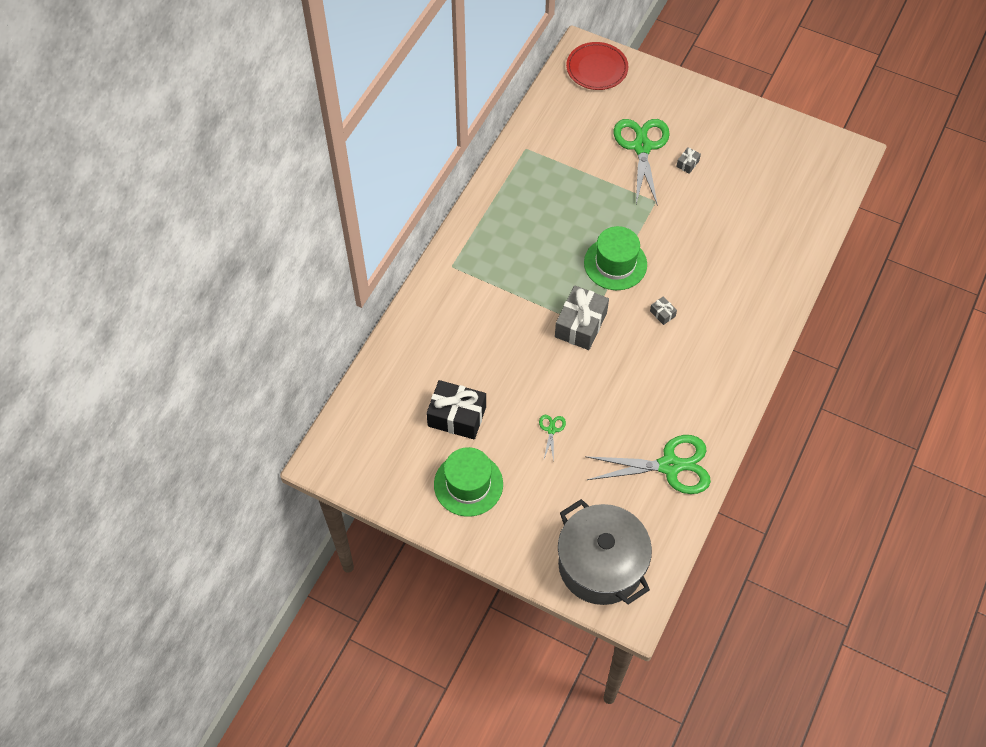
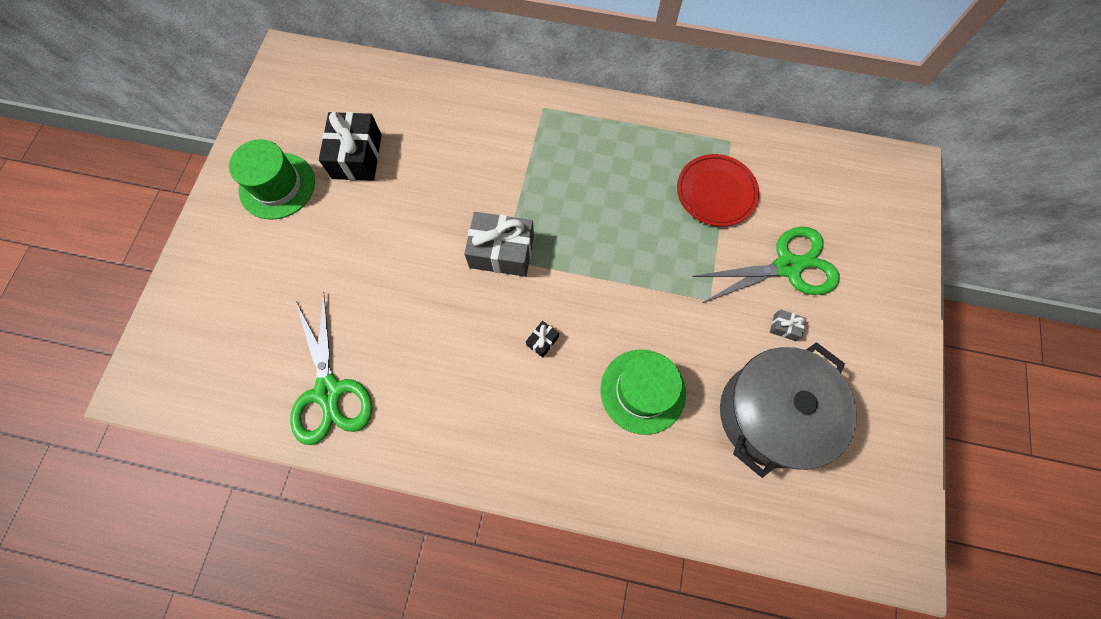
camera: 75 degrees right, 10 degrees up
green scissors [539,415,566,461] -> none
grey pot [558,499,652,605] -> grey pot moved to [720,342,857,478]
red plate [566,42,628,90] -> red plate moved to [677,154,759,226]
green hat [584,226,647,290] -> green hat moved to [600,350,686,435]
grey gift [650,296,677,325] -> black gift [526,321,559,357]

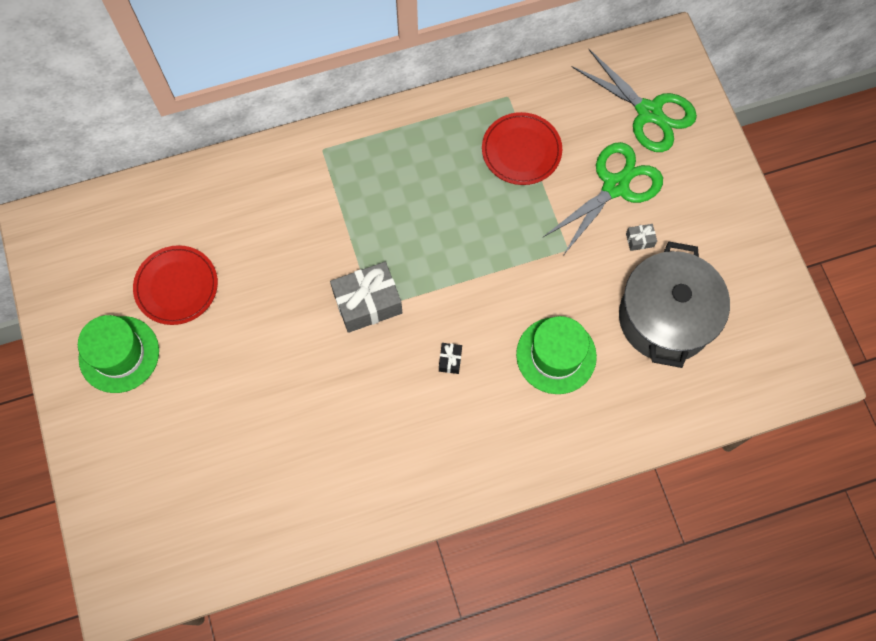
camera: 30 degrees left, 0 degrees up
green scissors [290,292,373,445] -> green scissors moved to [572,49,697,152]
black gift [319,112,382,181] -> red plate [133,245,218,325]

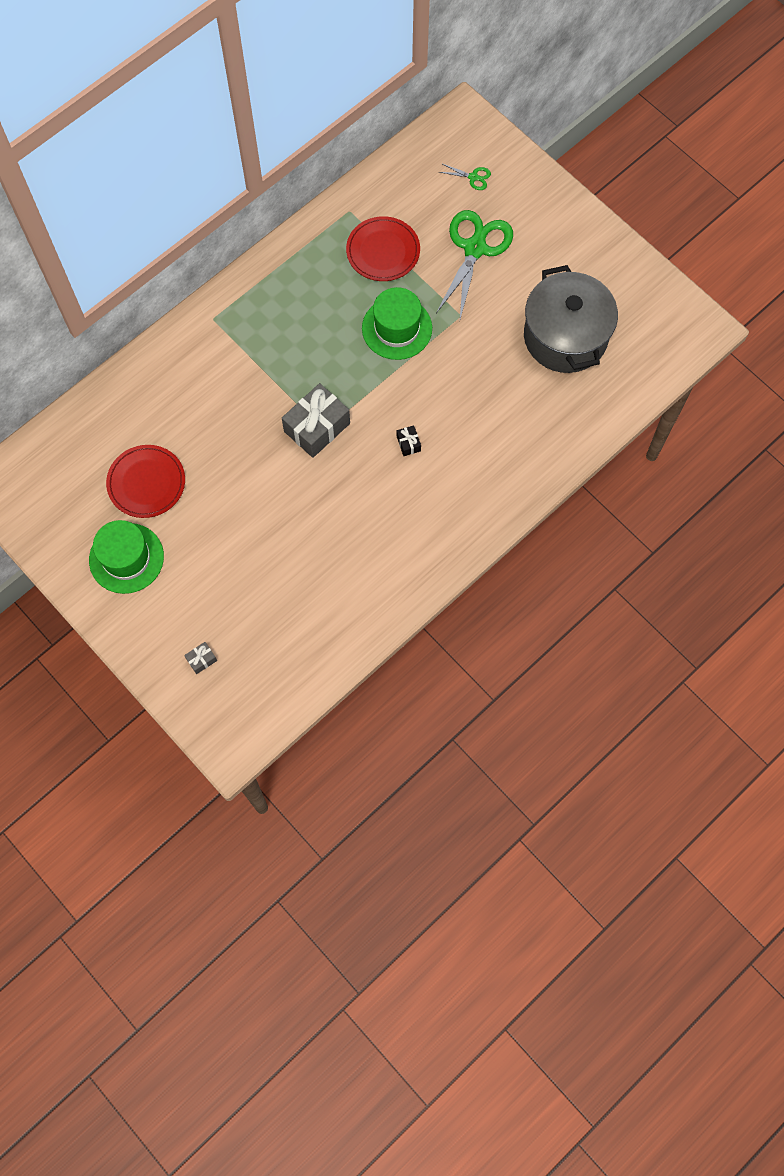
camera: 25 degrees left, 0 degrees up
green hat [516,316,597,394] -> green hat moved to [362,287,432,360]
green scissors [572,49,697,152] -> green scissors [439,163,491,190], size x0.42
grey gift [626,224,657,251] -> grey gift moved to [184,642,217,674]

